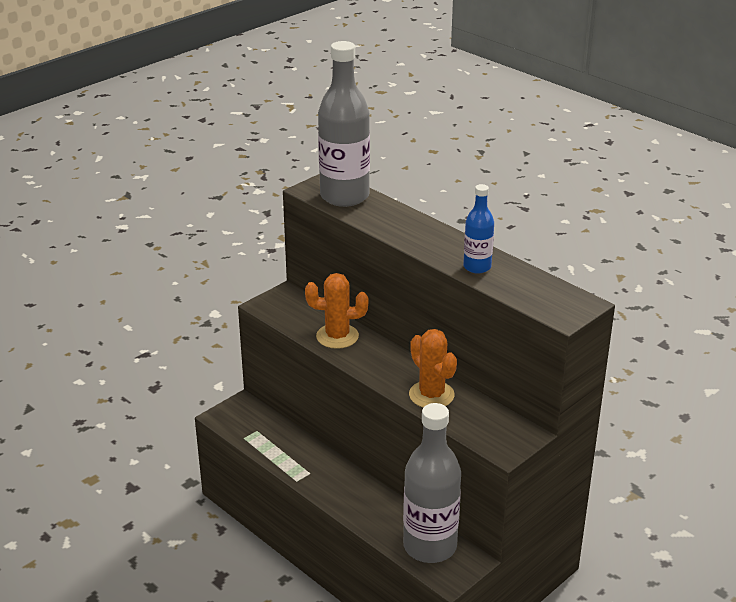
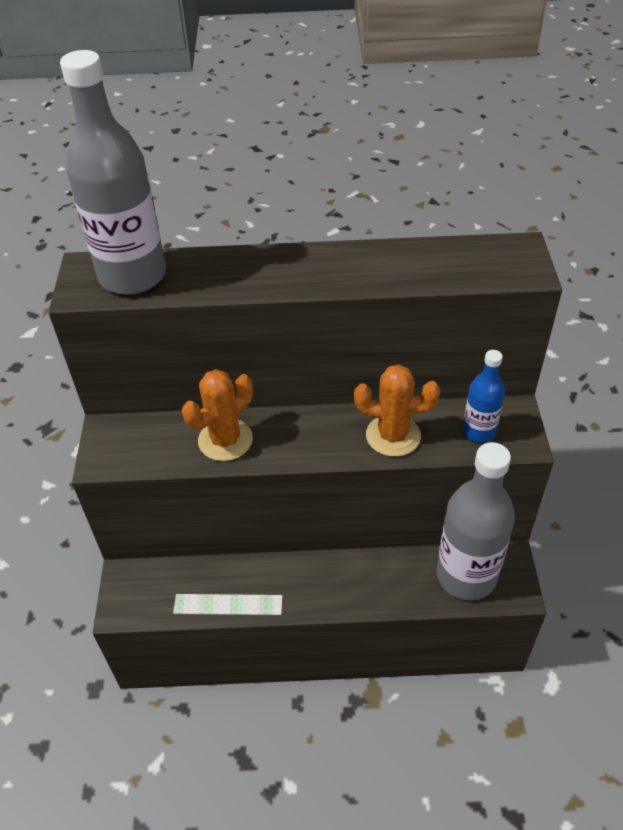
camera: 45 degrees left, 15 degrees up
blue bottle [463,184,494,274] -> blue bottle moved to [463,350,505,443]

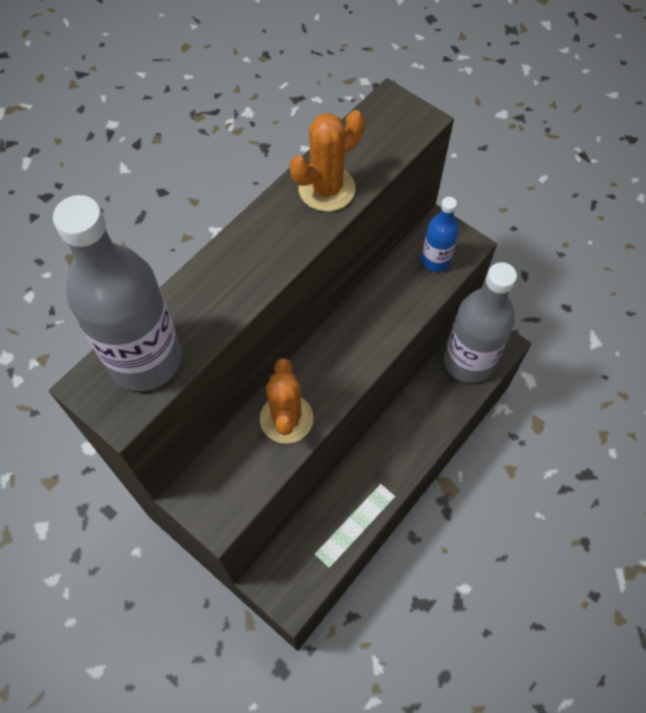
camera: 50 degrees left, 15 degrees up
orange cactus [354,365,440,457] -> orange cactus moved to [290,110,364,211]

